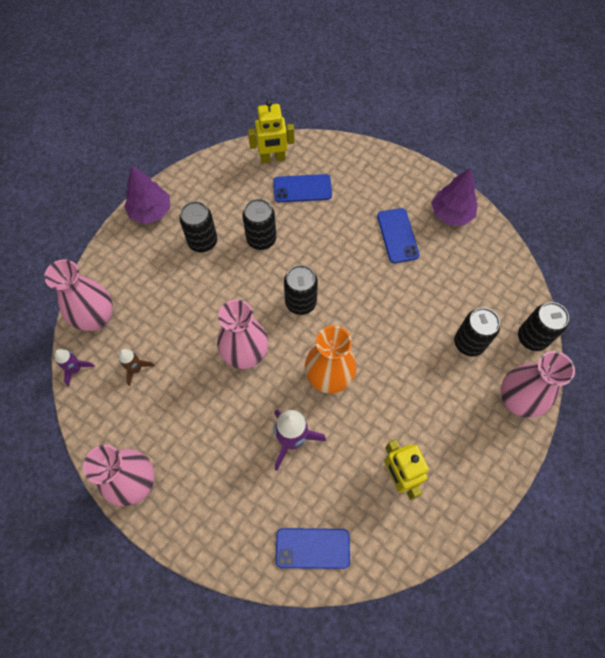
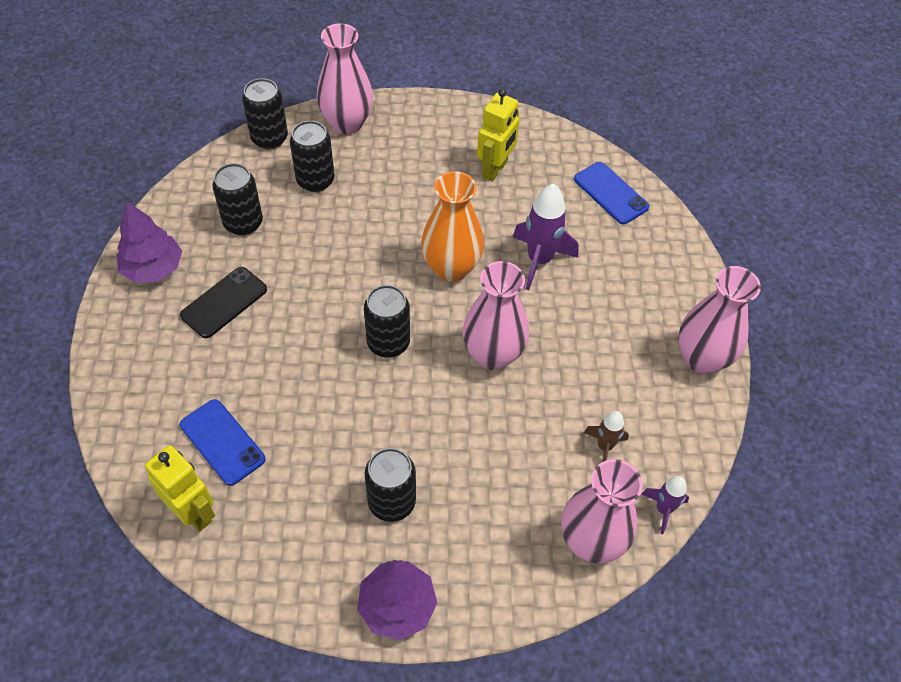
camera: 130 degrees left, 10 degrees down
black can [243,199,276,250] -> black can moved to [212,163,263,236]
blue phone [377,208,419,263] -> black phone [180,267,267,338]

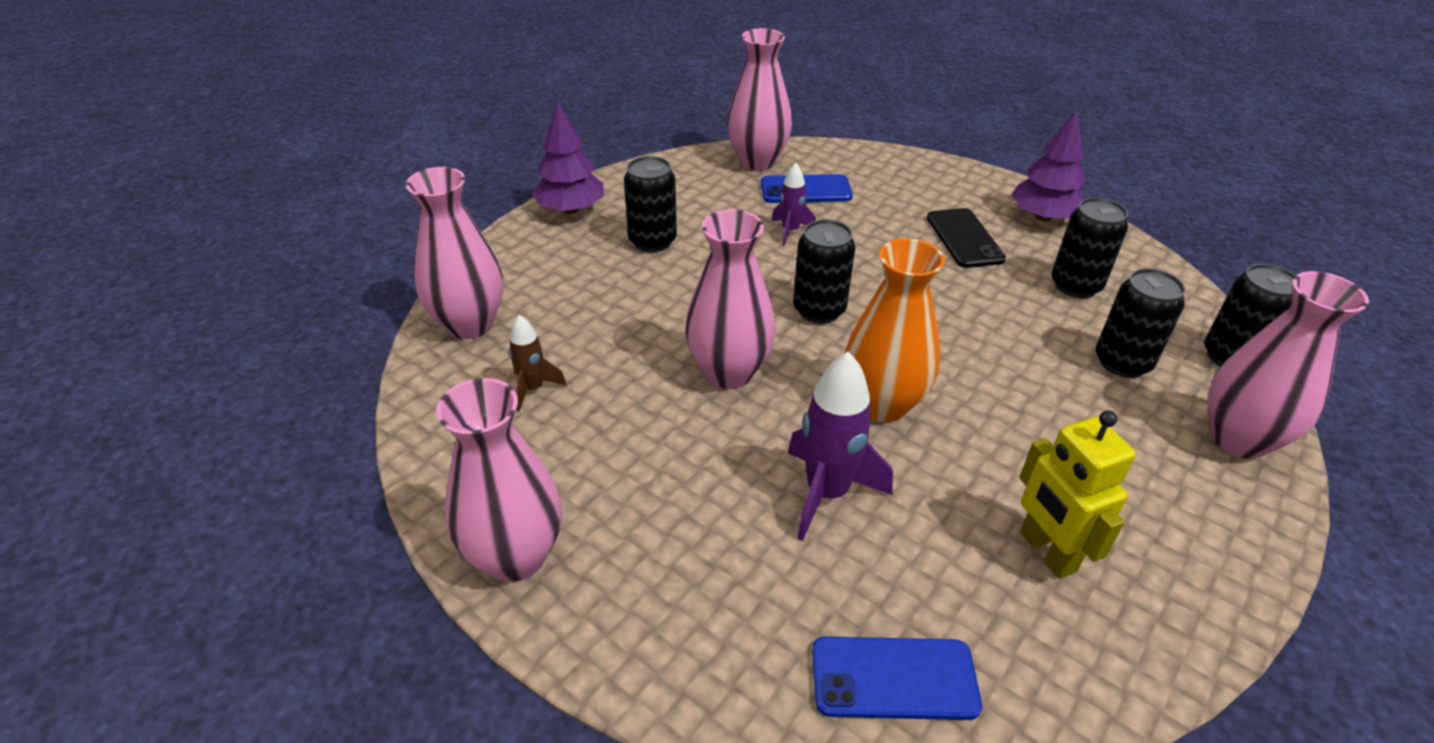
camera: 130 degrees right, 15 degrees down
yellow robot [145,445,215,531] -> pink vase [727,28,792,170]
purple rocket [642,476,689,534] -> purple rocket moved to [772,163,816,246]

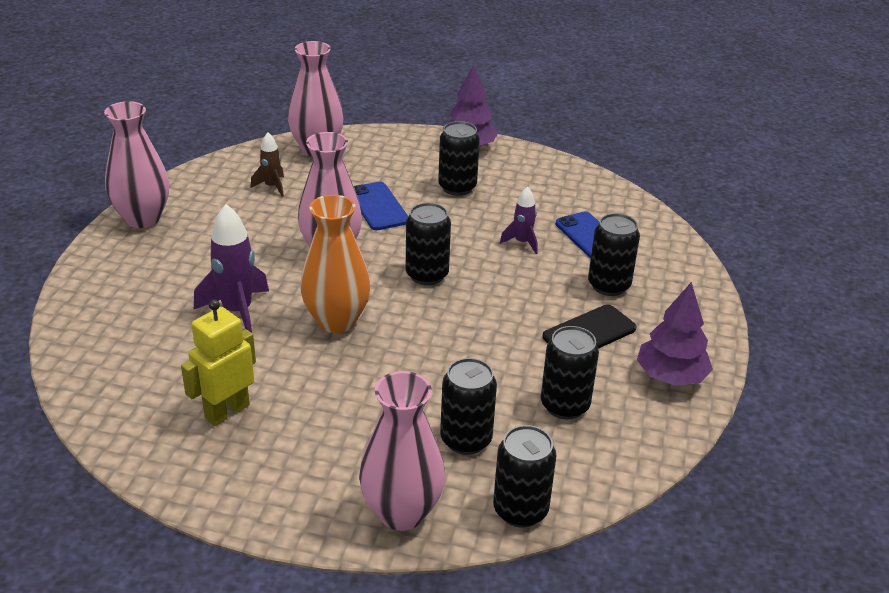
camera: 65 degrees right, 5 degrees down
pink vase [727,28,792,170] -> none
blue phone [812,637,982,720] -> blue phone moved to [354,182,408,230]
none -> black can [588,213,640,296]

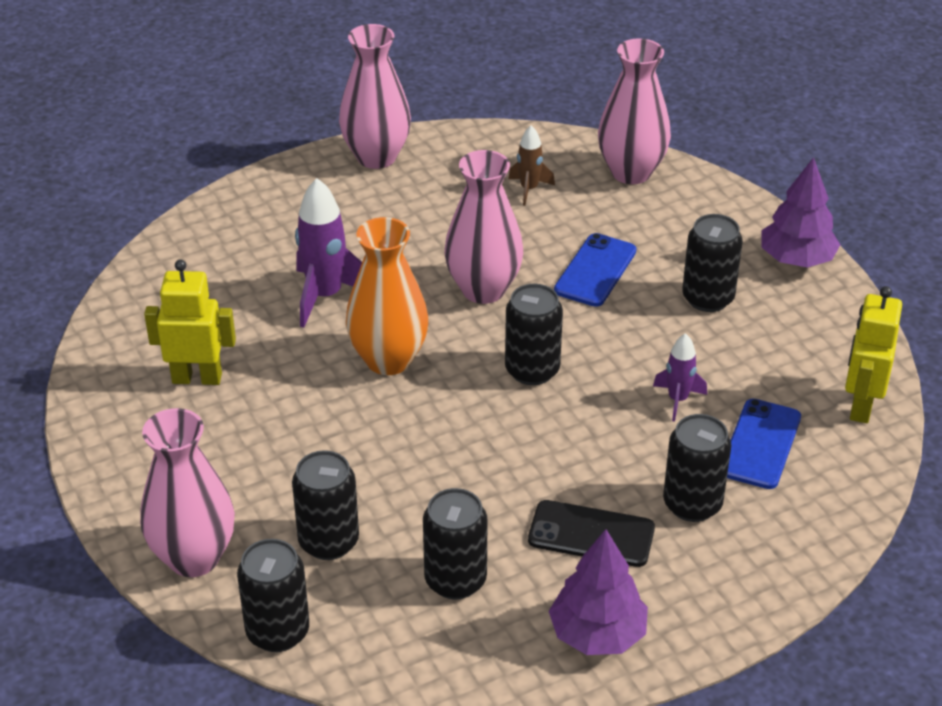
camera: 50 degrees right, 5 degrees up
none -> yellow robot [845,286,902,423]

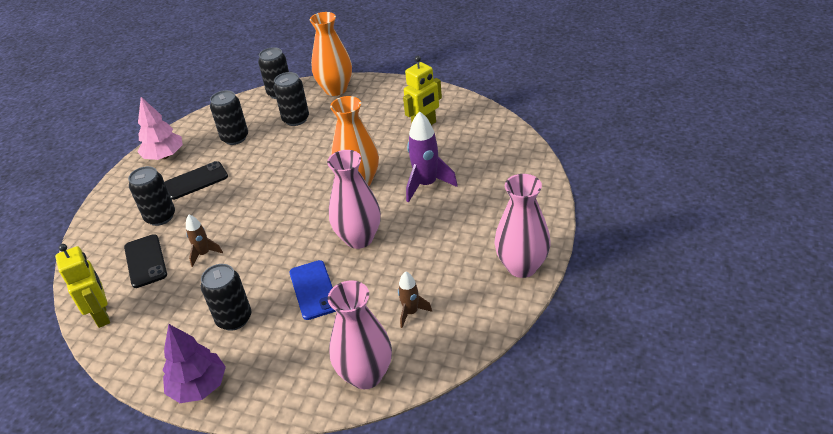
camera: 140 degrees right, 0 degrees up
pink vase [140,408,235,577] -> orange vase [310,12,352,96]
black can [505,284,563,385] -> none
purple tree [549,529,648,655] -> pink tree [137,97,183,160]
purple rocket [653,333,707,422] -> brown rocket [186,215,223,267]
blue phone [727,399,801,489] -> black phone [124,234,167,288]

